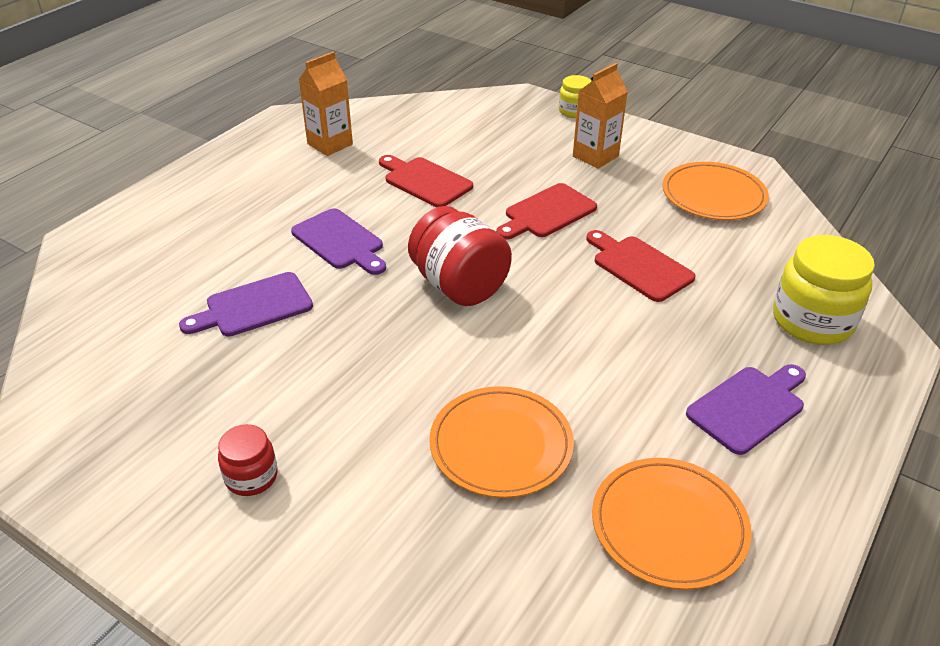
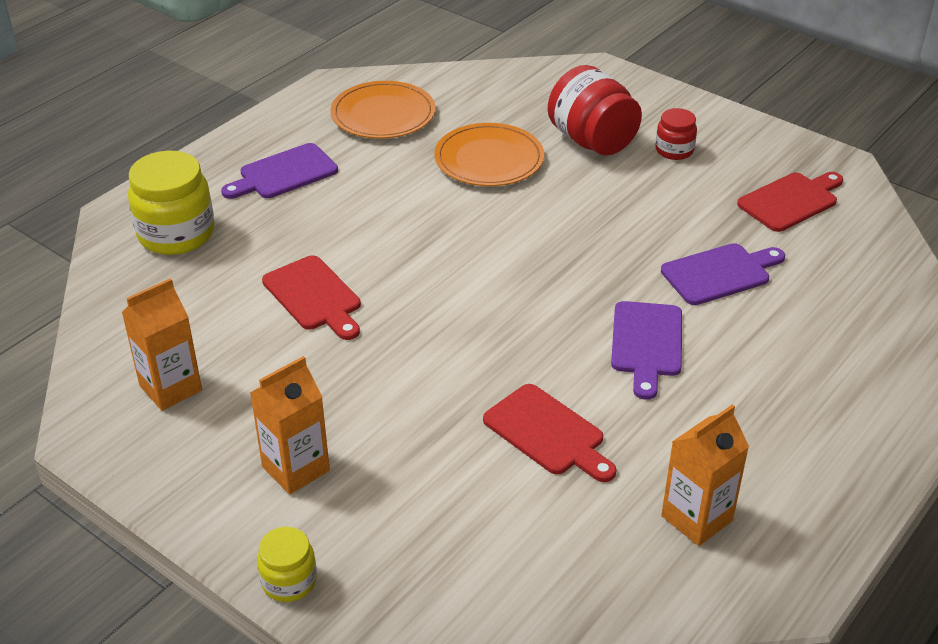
camera: 175 degrees left, 0 degrees up
purple cutting board [291,208,386,275] -> purple cutting board turned 135 degrees counterclockwise [611,301,682,400]
red jar [408,206,512,306] -> red jar moved to [548,65,642,155]
red cutting board [496,183,597,240] -> red cutting board moved to [737,172,843,232]
orange plate [663,162,769,220] -> orange carton [122,278,202,411]

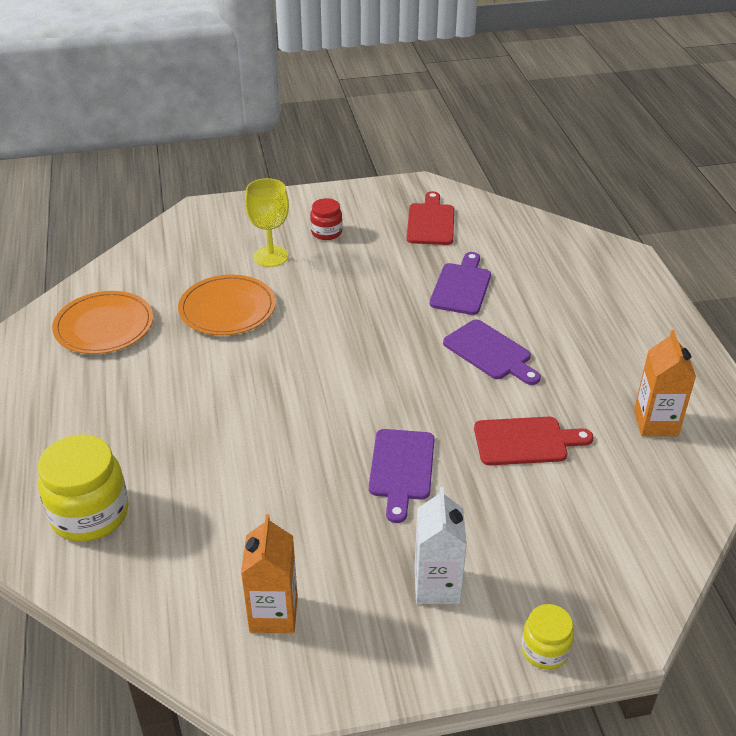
camera: 50 degrees left, 0 degrees up
purple cutting board [221,143,338,199] -> purple cutting board moved to [369,429,435,523]
orange carton [250,356,330,495] -> white carton [414,487,467,604]
red cutting board [262,255,361,340] -> none
red jar [548,65,642,155] -> yellow goblet [245,178,289,267]

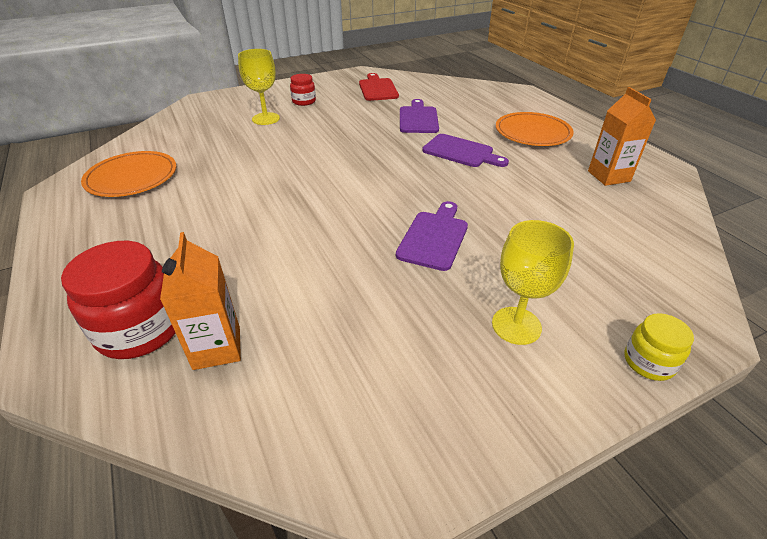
camera: 15 degrees left, 0 degrees up
yellow jar [38,435,129,542] -> red jar [61,241,175,359]
orange plate [178,274,276,335] -> orange plate moved to [496,112,574,146]
orange carton [241,514,298,633] -> orange carton moved to [160,232,241,370]
purple cutting board [369,429,435,523] -> purple cutting board turned 150 degrees counterclockwise [396,201,468,271]
white carton [414,487,467,604] -> yellow goblet [492,220,574,345]
red cutting board [474,417,593,465] -> none

